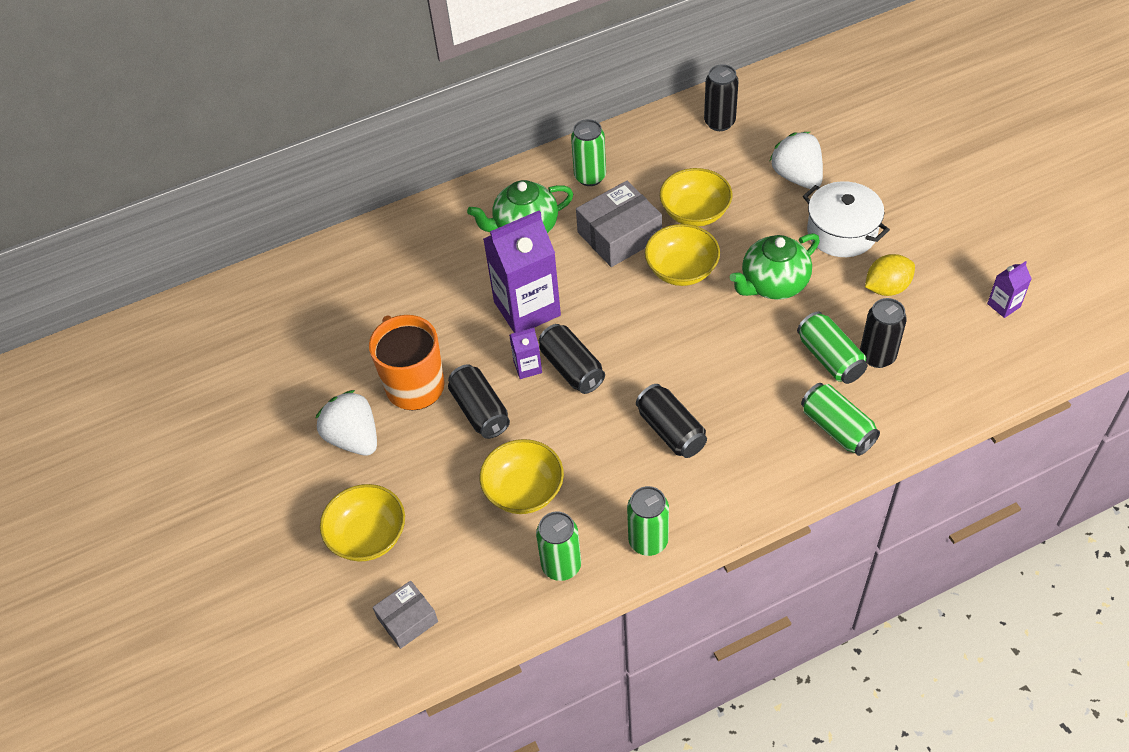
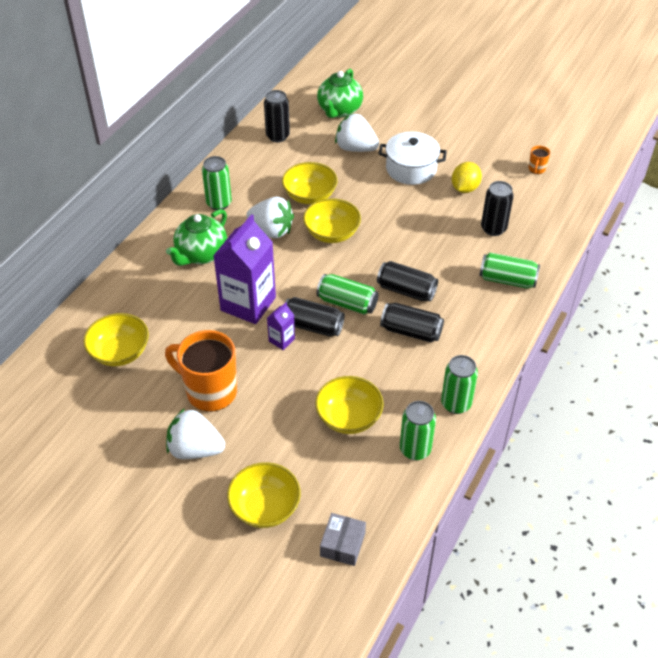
camera: 40 degrees left, 5 degrees down
black can [448,365,510,439] -> black can moved to [377,261,438,301]
grey box [576,181,662,267] -> white strawberry [247,197,294,238]
green teapot [730,233,820,300] -> green teapot moved to [317,69,363,118]
green can [797,311,868,384] -> green can moved to [317,274,379,315]
purple carton [987,261,1032,318] -> orange mug [528,146,550,174]
none -> yellow bowl [83,313,149,366]

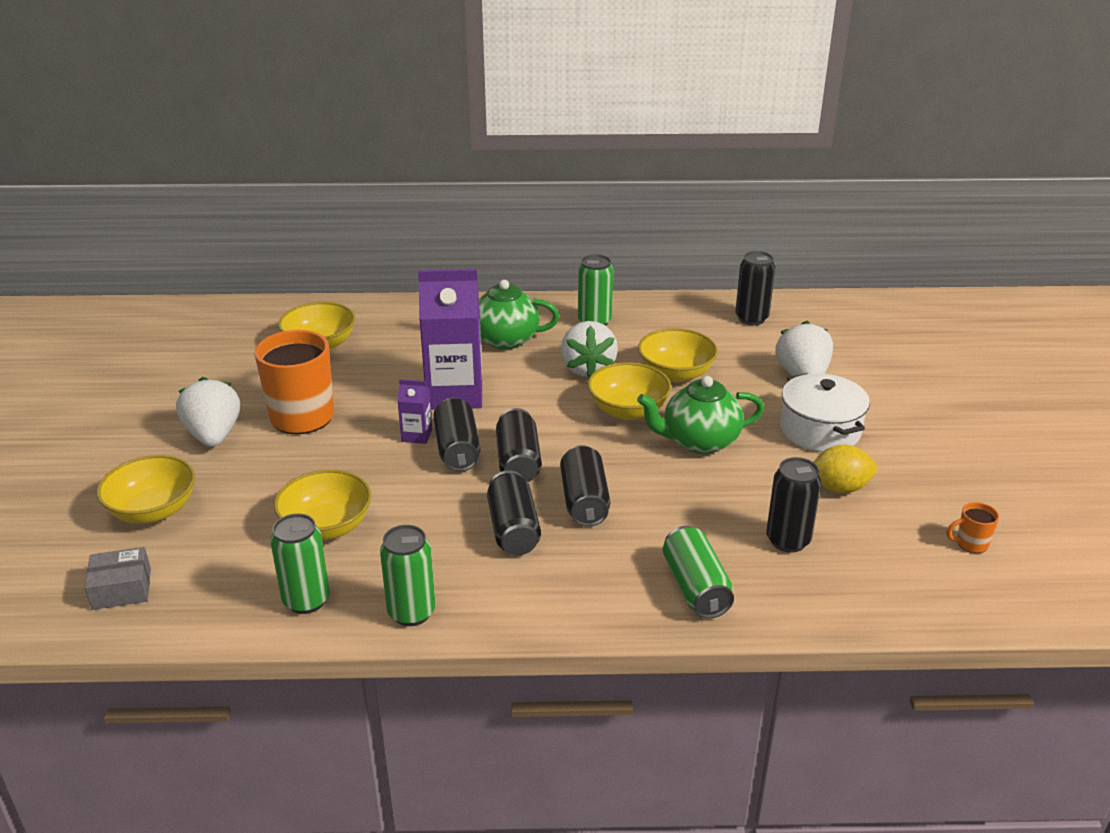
camera: 60 degrees right, 15 degrees down
green teapot [317,69,363,118] -> green teapot moved to [637,376,764,454]
green can [317,274,379,315] -> black can [496,408,542,482]

